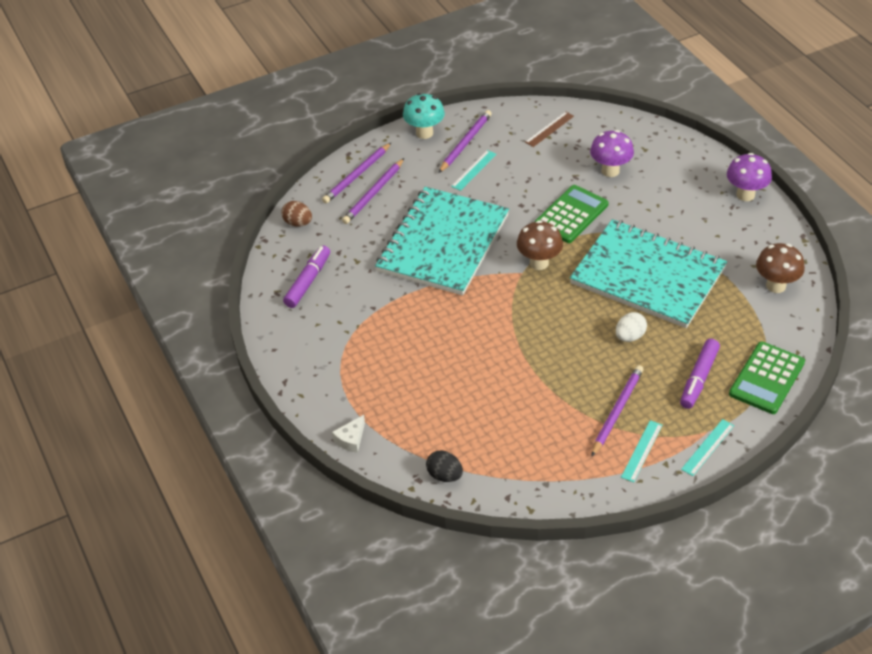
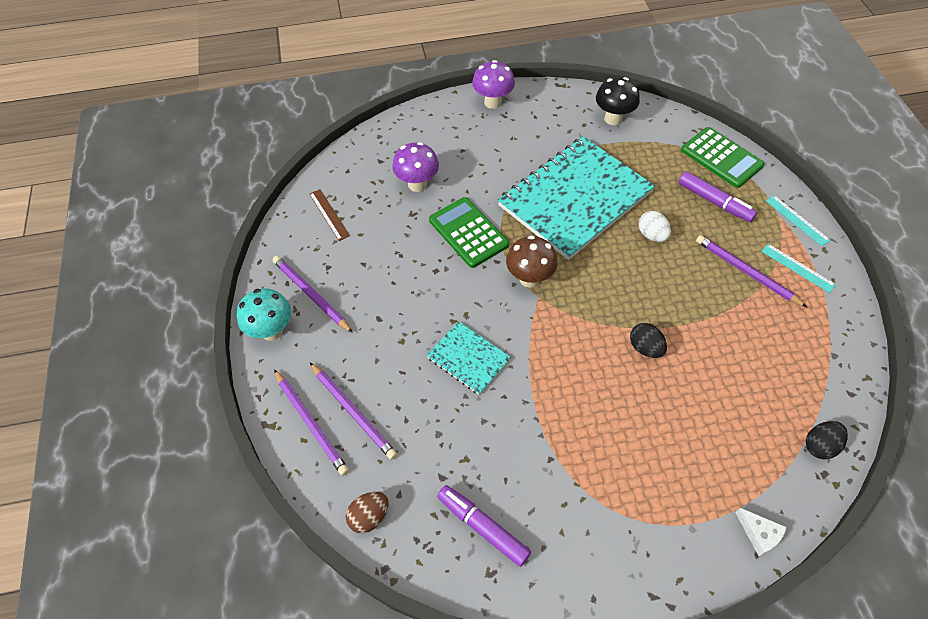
camera: 75 degrees left, 10 degrees up
turquoise notebook [375,187,509,295] -> turquoise notebook [426,321,511,395], size x0.46
turquoise ruler [451,150,497,191] -> none
brown mushroom [756,243,805,293] -> black mushroom [596,77,640,125]
none -> black egg [630,323,667,358]

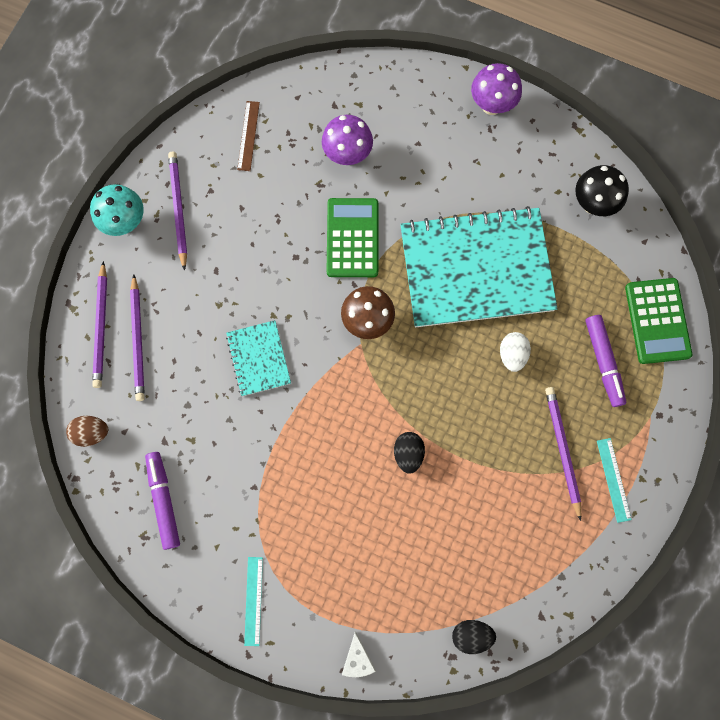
camera: 35 degrees right, 20 degrees up
turquoise ruler [766,195,831,246] -> turquoise ruler moved to [244,557,263,646]

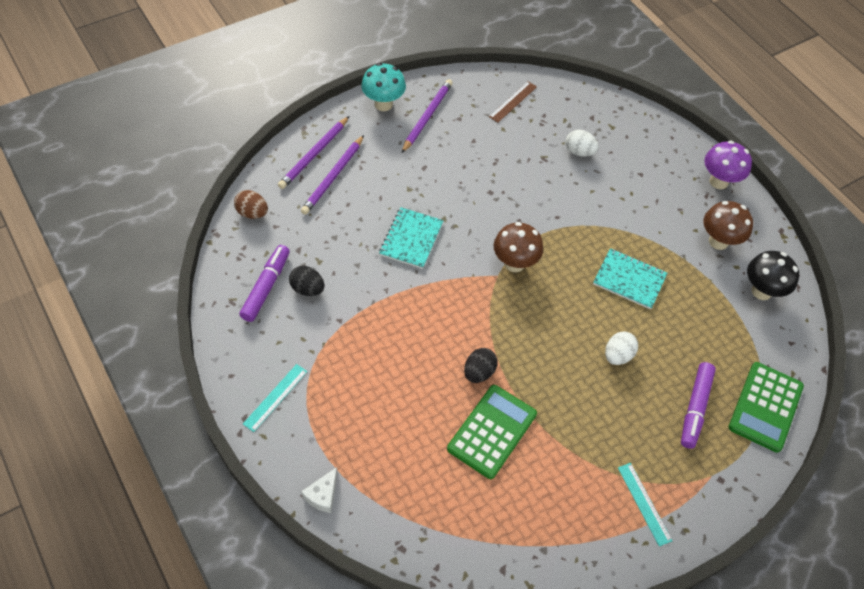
camera: 30 degrees right, 20 degrees down
purple mushroom [322,115,373,165] -> white egg [566,130,599,156]
green calculator [327,198,378,277] -> green calculator moved to [447,385,537,479]
turquoise notebook [400,206,558,327] -> turquoise notebook [593,248,667,309], size x0.46
black egg [452,620,496,654] -> black egg moved to [289,266,325,296]
purple pencil [545,387,581,521] -> none
turquoise ruler [597,438,632,523] -> turquoise ruler turned 45 degrees counterclockwise [618,463,672,546]
none -> brown mushroom [703,201,753,250]

